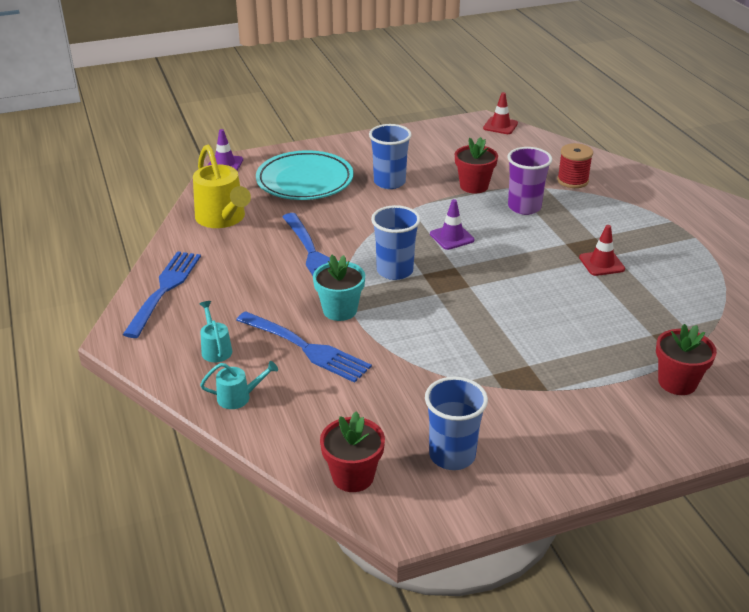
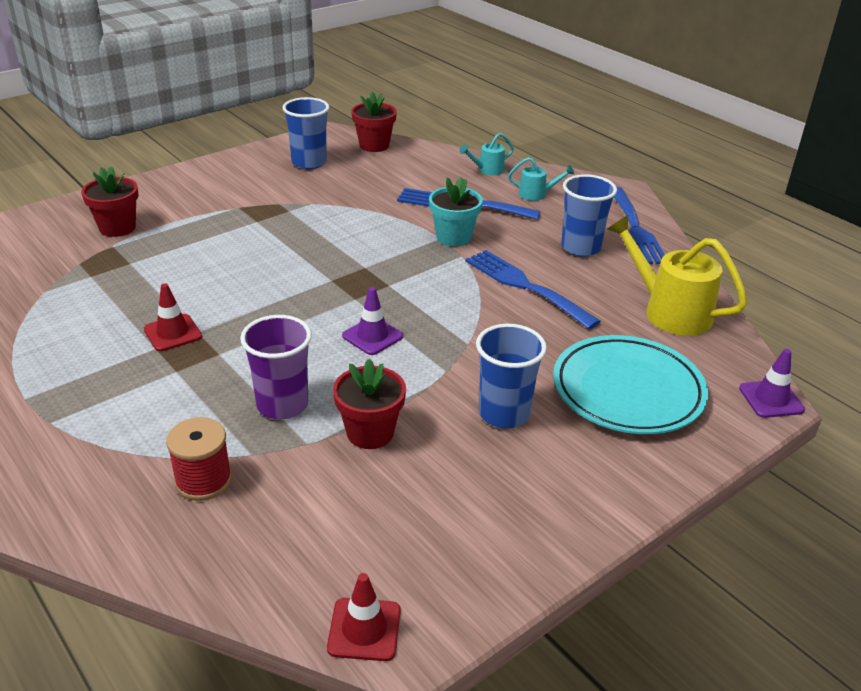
camera: 160 degrees right, 0 degrees up
turquoise watering can [200,301,232,362] -> turquoise watering can turned 45 degrees counterclockwise [508,157,575,201]
blue cup [371,205,420,280] -> blue cup moved to [561,174,617,257]

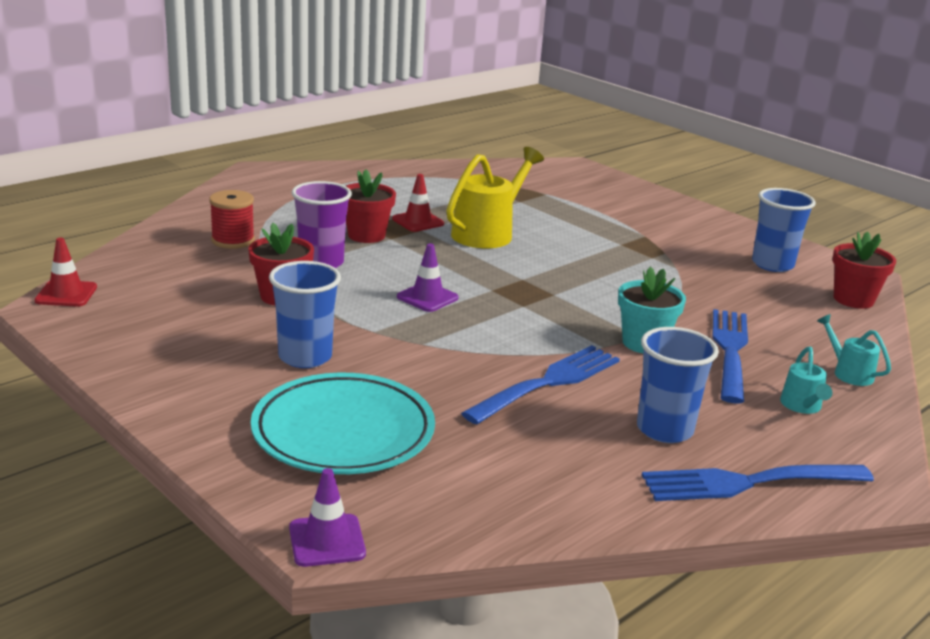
camera: 85 degrees right, 10 degrees down
red flower pot [81,166,139,237] -> red flower pot moved to [346,169,396,243]
yellow watering can [607,214,748,336] -> yellow watering can moved to [446,147,544,248]

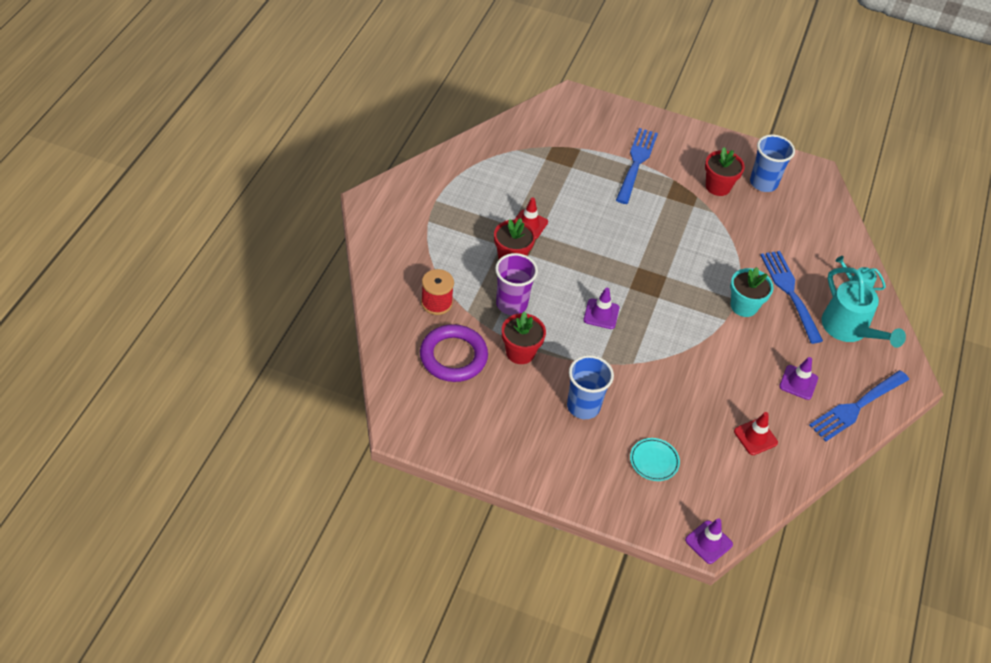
camera: 30 degrees left, 25 degrees up
red traffic cone [34,238,97,307] -> red traffic cone moved to [734,412,778,455]
turquoise plate [251,373,435,474] -> turquoise plate [630,438,680,481], size x0.47
yellow watering can [446,147,544,248] -> none
blue fork [461,345,620,424] -> blue fork moved to [616,128,658,204]
blue cup [637,327,719,443] -> purple traffic cone [779,357,818,400]
turquoise watering can [780,347,832,414] -> turquoise watering can [822,267,906,348], size x1.98
red flower pot [832,232,896,309] -> red flower pot moved to [705,147,745,196]
none -> purple ring [420,324,488,382]

